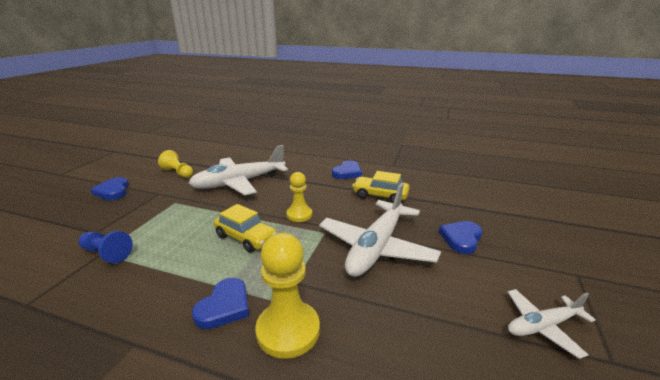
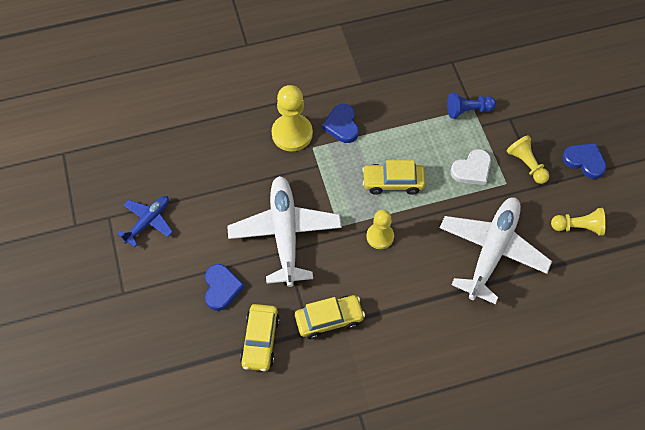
camera: 145 degrees right, 35 degrees up
blue heart [332,161,362,179] -> none
white plane [508,289,596,359] -> blue plane [117,196,173,247]
none -> yellow car [240,304,280,371]
none -> white heart [450,149,491,185]
none -> yellow pawn [507,135,549,184]

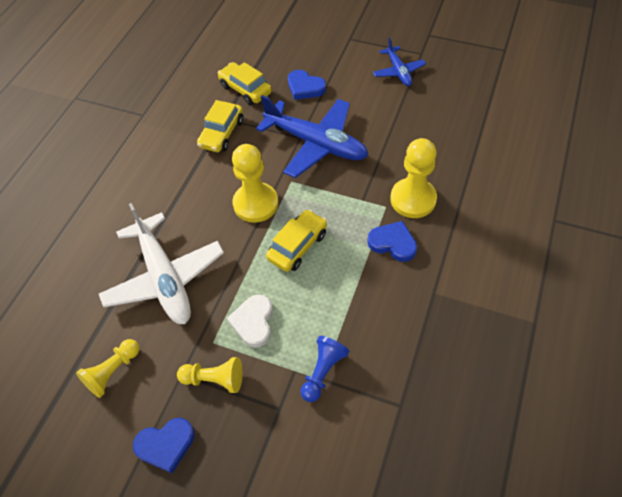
camera: 130 degrees right, 5 degrees down
white plane [227,176,342,287] -> blue plane [256,95,368,178]
yellow pawn [366,209,394,249] -> yellow pawn [232,144,278,223], size x1.58

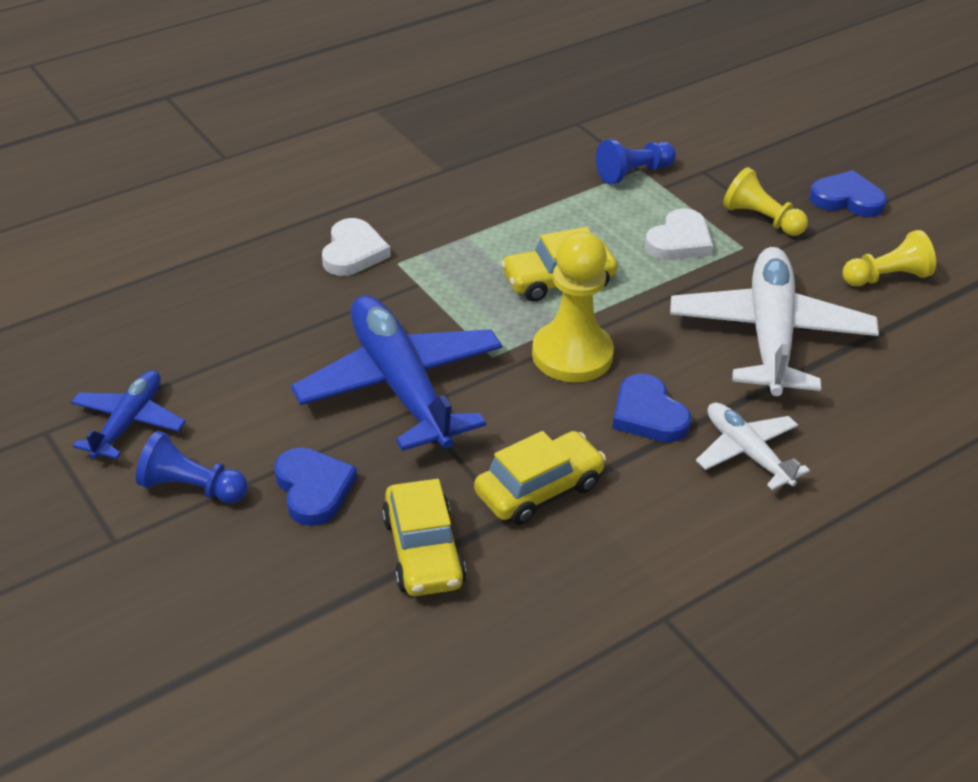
camera: 150 degrees left, 15 degrees down
blue heart [367,221,417,262] -> blue heart moved to [612,374,691,442]
yellow pawn [390,138,437,218] -> white heart [322,218,391,276]
none -> blue pawn [136,431,248,503]
none -> white plane [696,403,810,490]

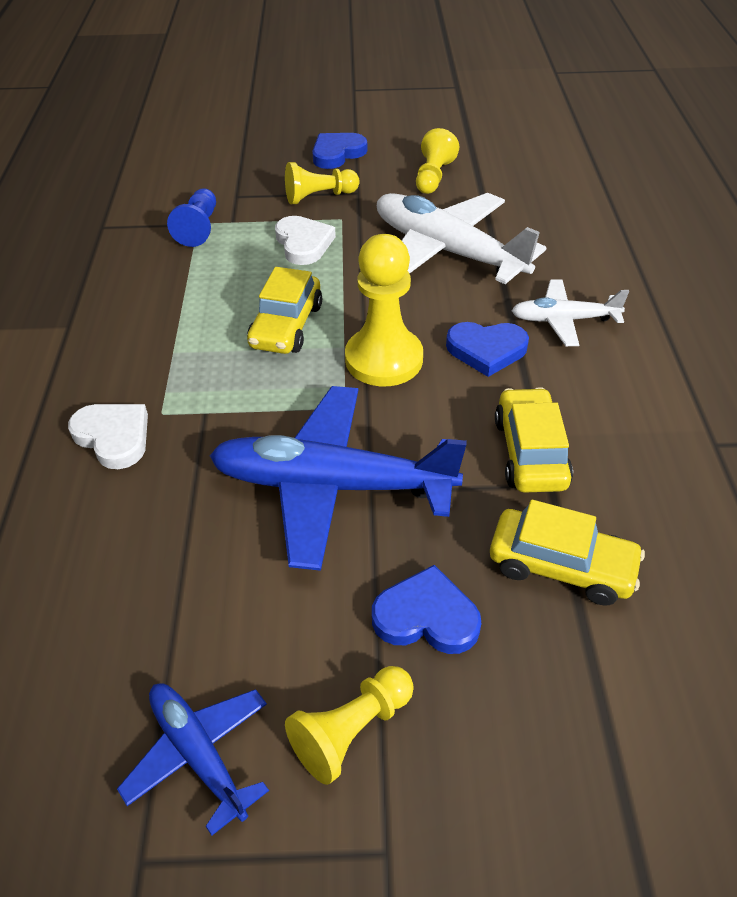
camera: 55 degrees left, 5 degrees up
blue pawn [136,431,248,503] -> yellow pawn [285,666,414,785]

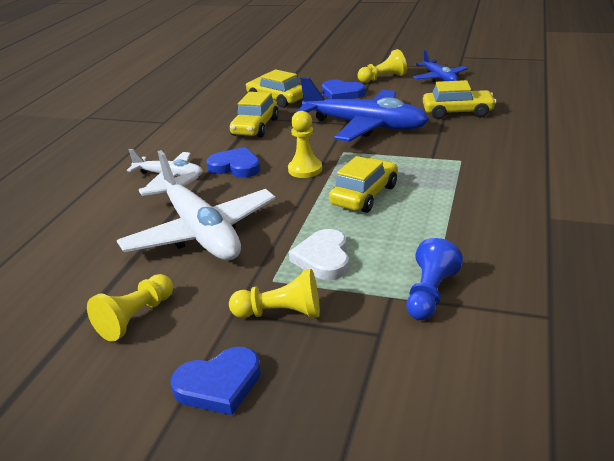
camera: 160 degrees left, 15 degrees down
white heart [68,404,148,469] -> none
yellow pawn [345,234,423,386] -> yellow pawn [288,111,322,178], size x0.63
none -> yellow car [423,80,497,119]

